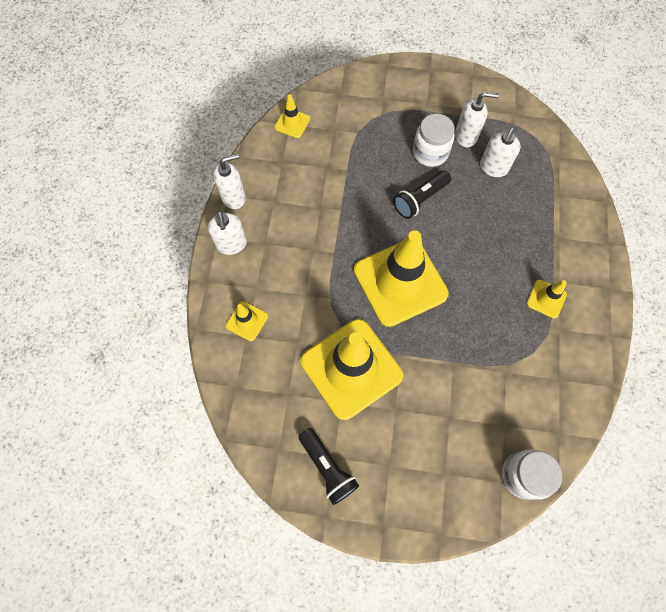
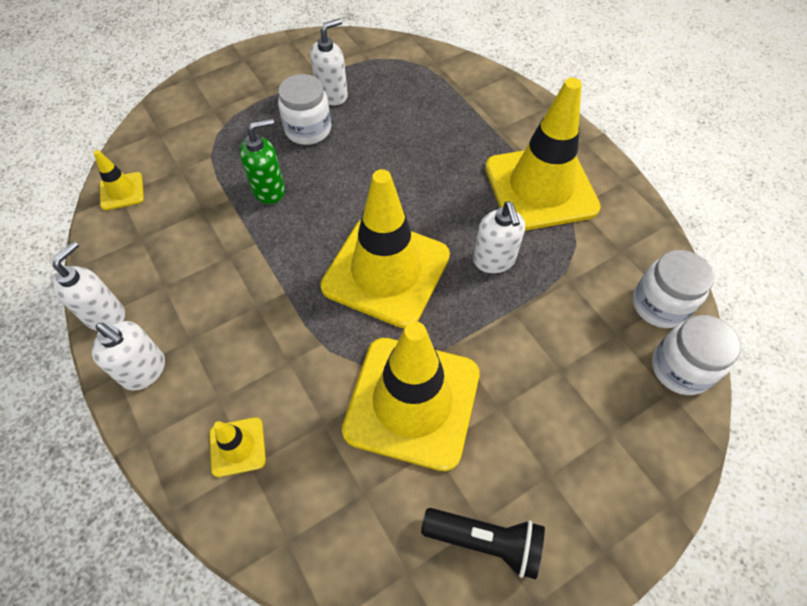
camera: 40 degrees left, 10 degrees down
black flashlight [393,171,451,219] -> none
white soap dispenser [480,128,521,177] -> white soap dispenser moved to [473,201,525,273]
yellow traffic cone [527,279,567,318] -> yellow traffic cone [485,78,601,231], size x2.33
none -> green soap dispenser [240,118,285,204]
none -> white jar [633,250,714,328]

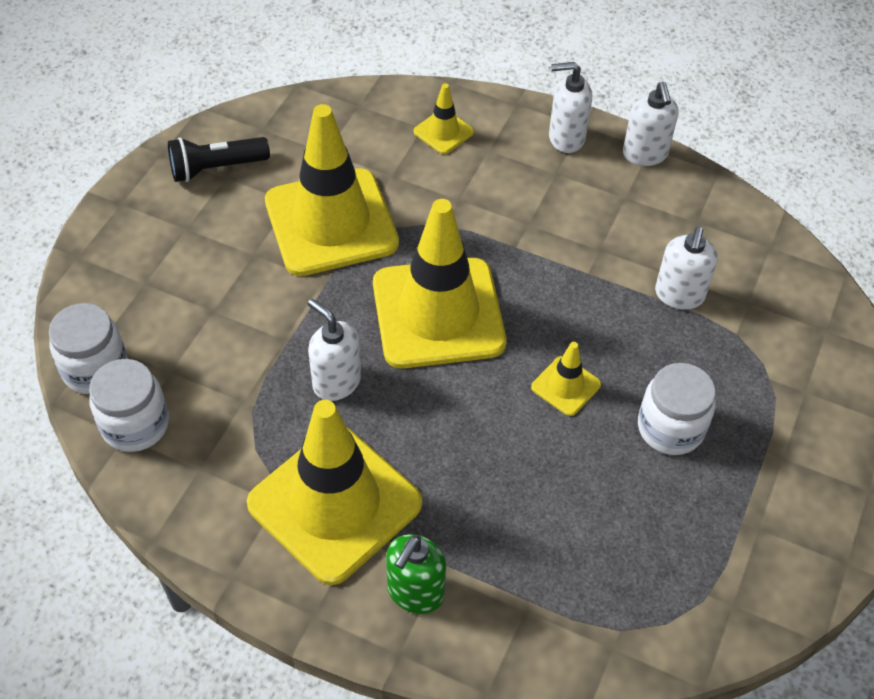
camera: 145 degrees right, 5 degrees down
yellow traffic cone [94,150,144,210] -> yellow traffic cone moved to [531,342,601,416]
green soap dispenser [240,118,285,204] -> green soap dispenser moved to [386,534,446,614]
white soap dispenser [310,18,348,106] -> white soap dispenser moved to [655,226,718,310]

